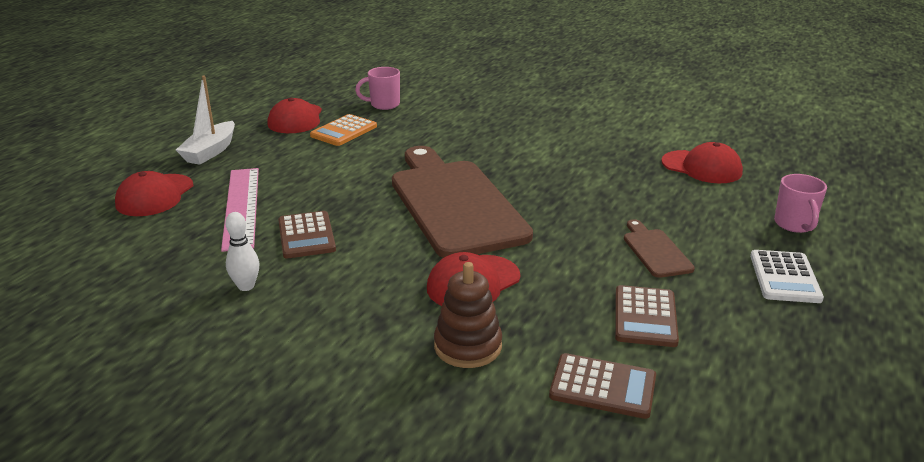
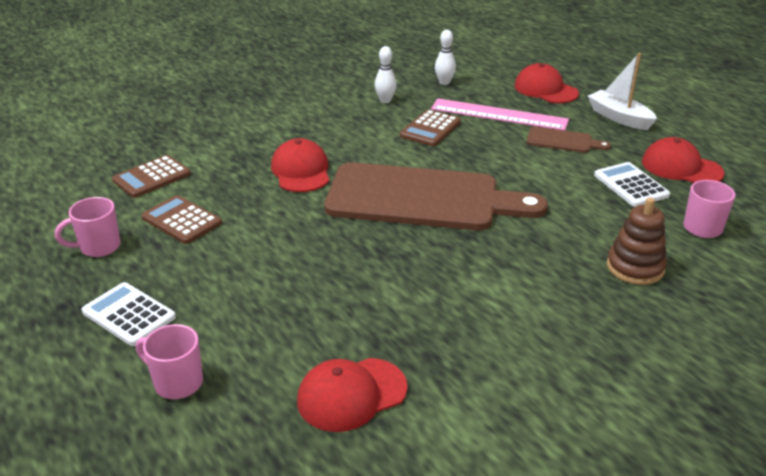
camera: 120 degrees right, 5 degrees up
brown calculator [278,211,336,259] -> brown calculator turned 75 degrees counterclockwise [400,109,461,146]
orange calculator [310,114,377,146] -> white calculator [594,162,670,207]
brown stacking toy [434,262,502,368] -> brown stacking toy moved to [607,197,667,285]
brown cutting board [624,219,695,278] -> brown cutting board moved to [527,127,611,153]
none -> pink mug [55,197,121,257]
none -> white bowling pin [435,30,456,85]

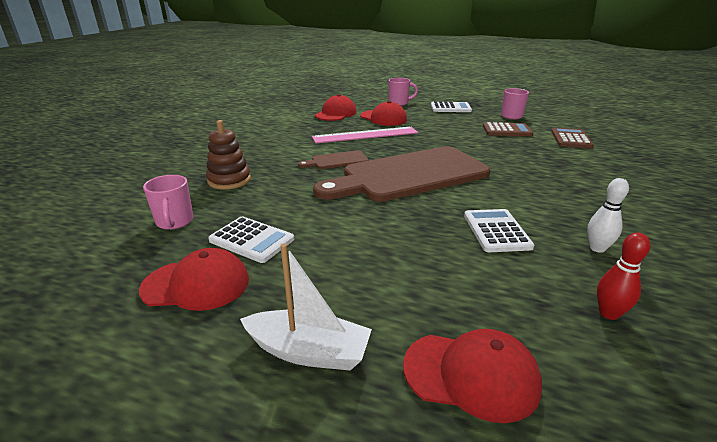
camera: 145 degrees right, 5 degrees down
red cap [271,138,329,192] -> red cap moved to [360,101,407,126]
brown calculator [400,109,461,146] -> white calculator [464,209,534,252]
pink ruler [431,98,569,131] -> pink ruler moved to [312,127,418,144]
white bowling pin [435,30,456,85] -> red bowling pin [597,232,650,320]
brown cutting board [527,127,611,153] -> brown cutting board moved to [298,150,369,169]

